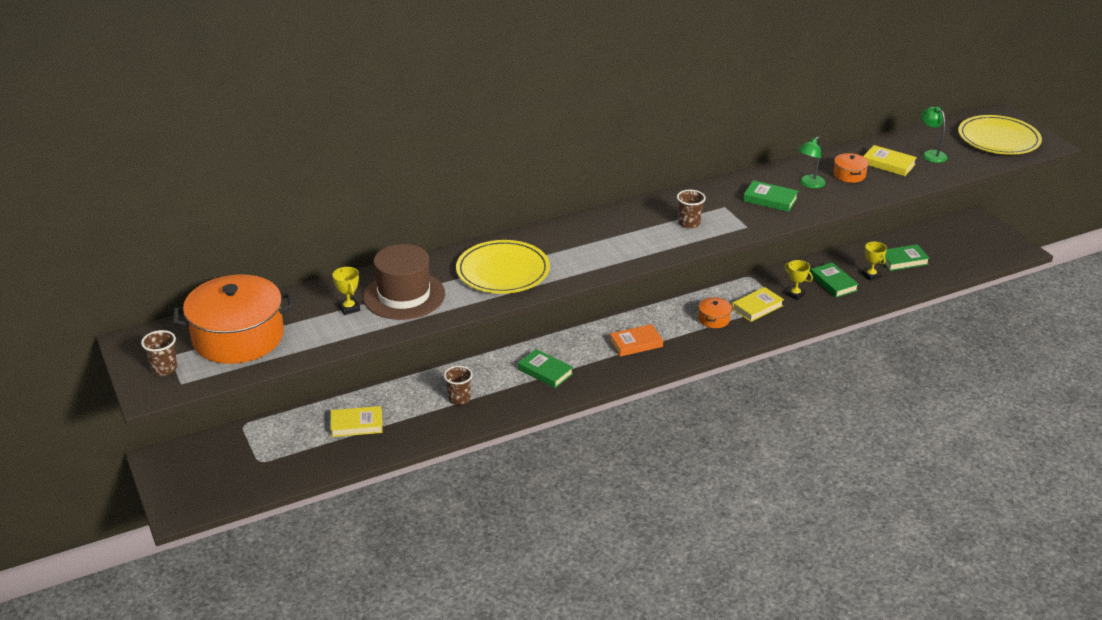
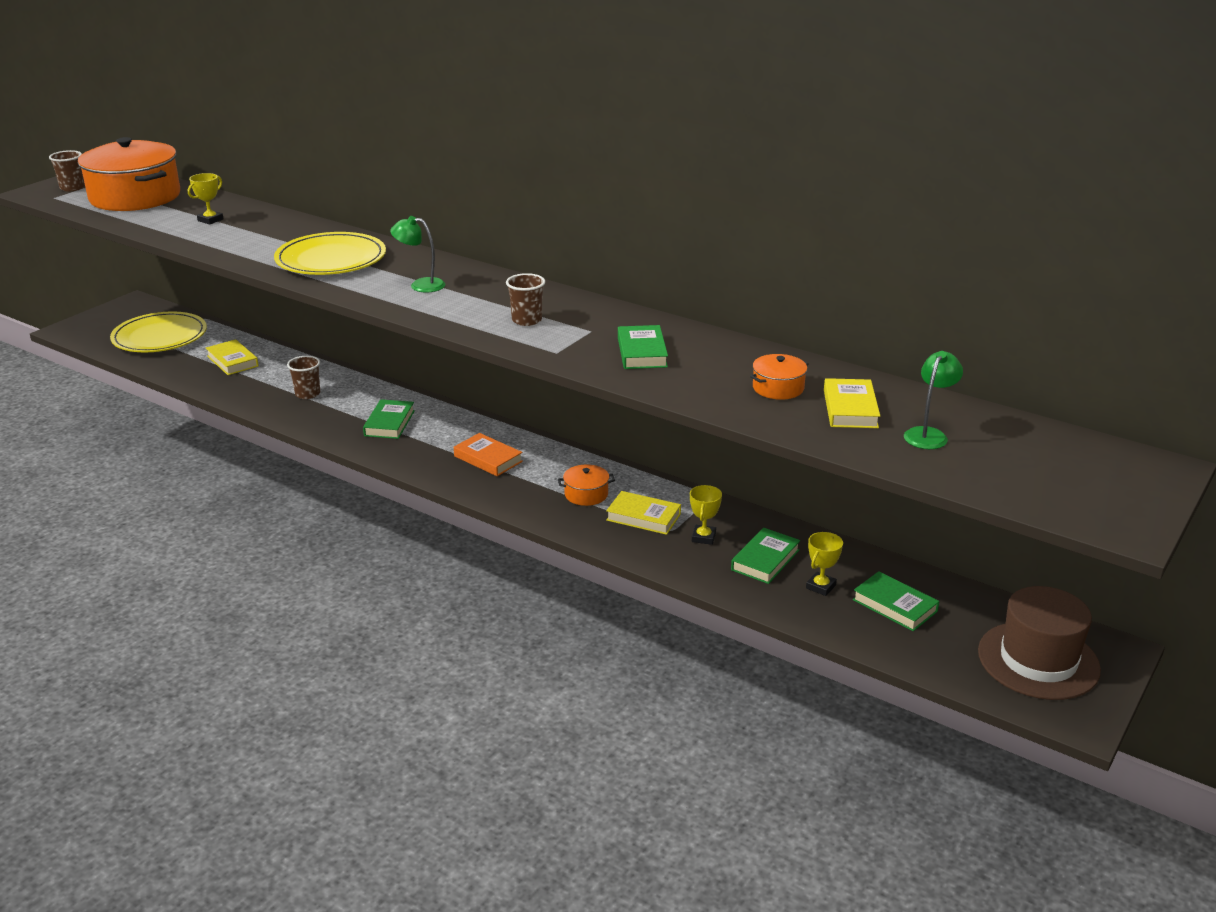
camera: 60 degrees right, 5 degrees down
brown hat [363,244,445,320] -> brown hat moved to [978,586,1101,700]
green lamp [798,137,826,188] -> green lamp moved to [390,216,446,292]
yellow plate [958,115,1042,155] -> yellow plate moved to [110,311,207,352]

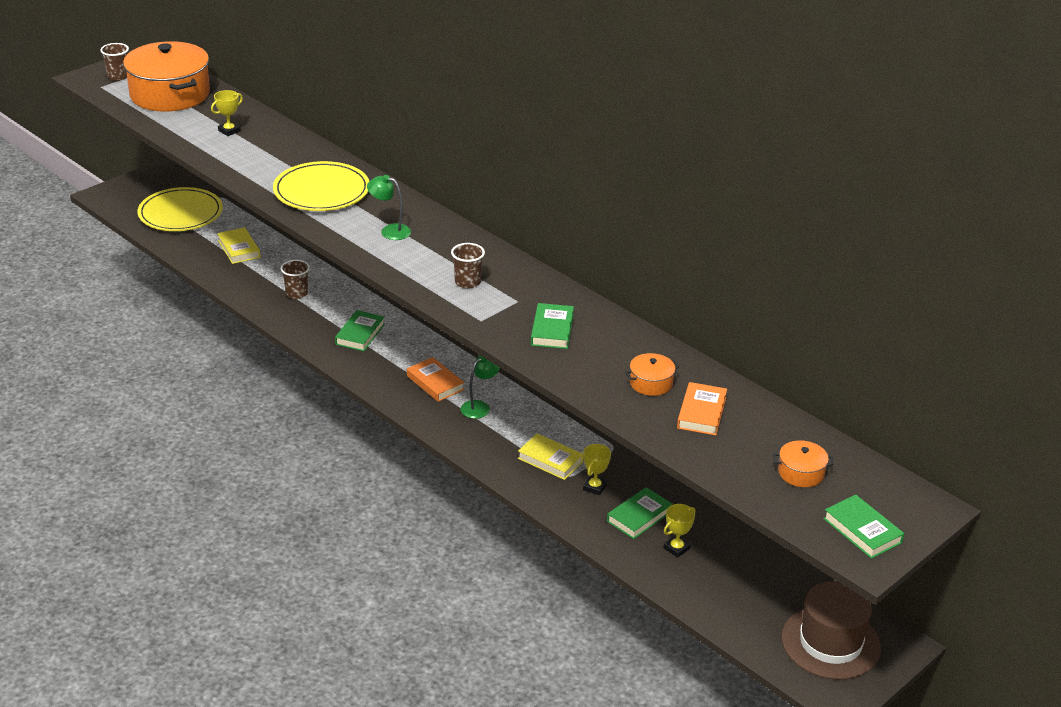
camera: 10 degrees right, 5 degrees up
orange pot [558,464,615,506] -> orange pot moved to [773,440,834,487]
yellow book [824,378,880,428] -> orange book [677,382,727,435]
green book [853,571,939,631] -> green book moved to [823,495,904,559]
green lamp [904,351,963,449] -> green lamp moved to [460,355,500,419]

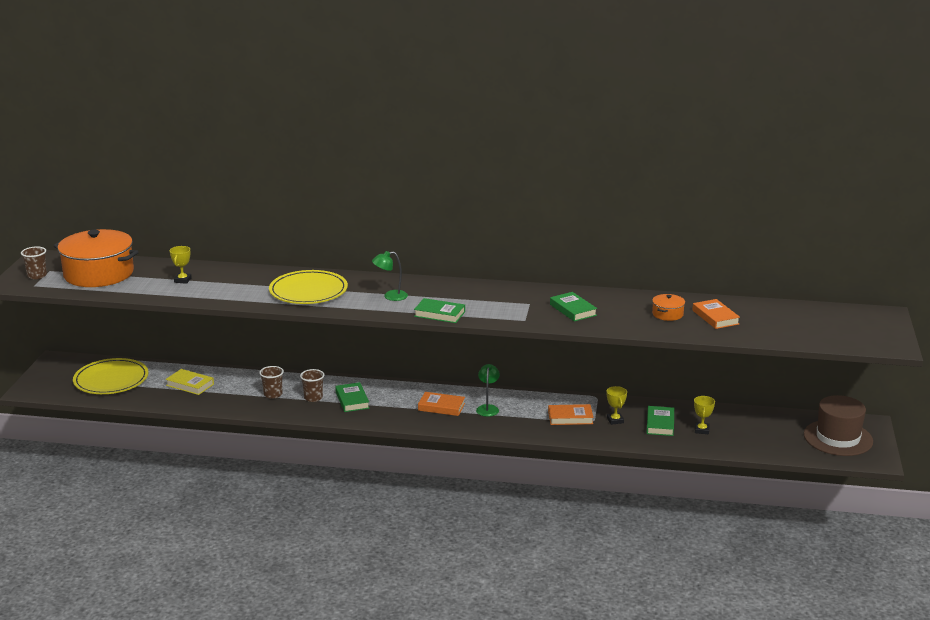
camera: 35 degrees left, 10 degrees down
brown cup [451,243,485,289] -> brown cup moved to [300,369,324,402]
yellow book [518,433,583,480] -> orange book [548,404,594,425]
orange pot [773,440,834,487] -> none
green book [823,495,904,559] -> green book moved to [414,298,465,323]

